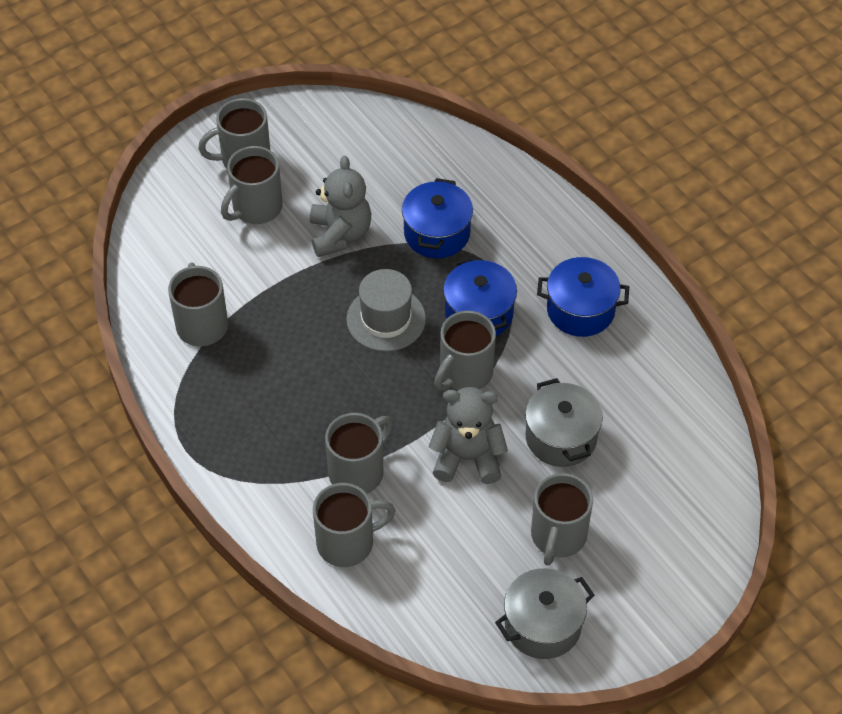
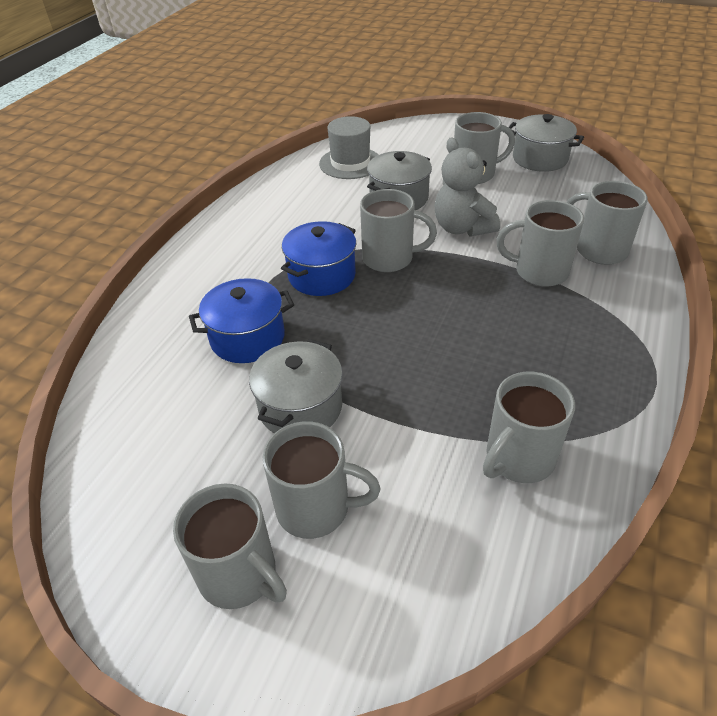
camera: 120 degrees left, 10 degrees down
grey teddy bear [310,156,371,257] -> grey pot [249,339,343,434]
grey hat [346,269,426,352] -> grey hat moved to [319,116,378,179]
blue pot [537,257,629,337] -> none

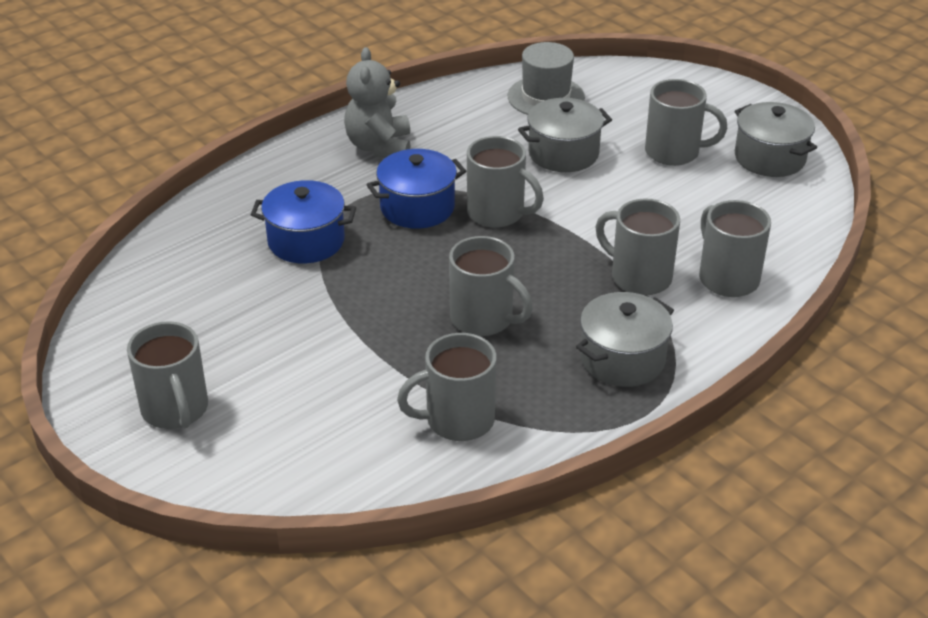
camera: 25 degrees right, 5 degrees down
grey pot [249,339,343,434] -> grey pot moved to [576,292,674,387]
grey mug [263,421,381,539] -> grey mug moved to [449,236,533,336]
grey teddy bear [434,137,500,237] -> grey teddy bear moved to [344,47,411,158]

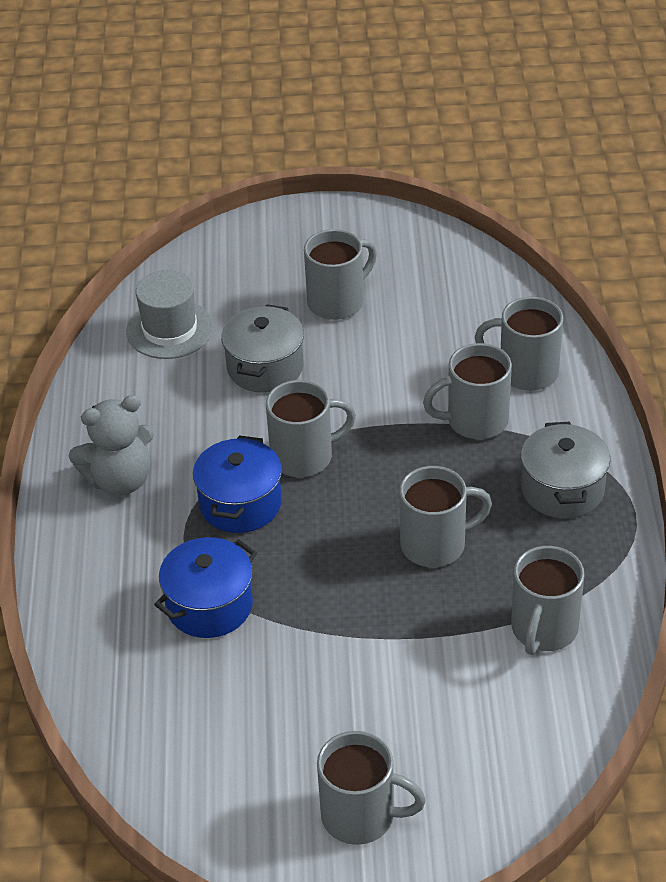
camera: 50 degrees left, 5 degrees up
grey teddy bear [344,47,411,158] -> grey teddy bear turned 60 degrees counterclockwise [69,395,154,495]
grey pot [735,102,817,177] -> none

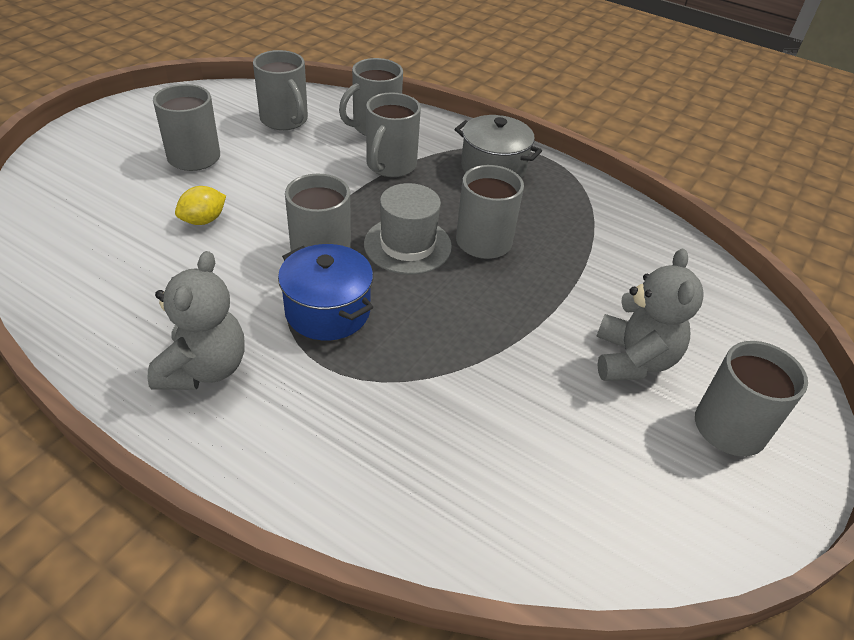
camera: 60 degrees left, 0 degrees up
grey hat [126,270,213,359] -> grey hat moved to [364,183,452,274]
blue pot [154,537,257,638] -> none
grey pot [221,304,304,393] -> yellow lemon [175,186,226,225]
grey mug [511,546,584,655] -> grey mug moved to [253,50,308,130]
none -> grey teddy bear [596,248,704,381]

